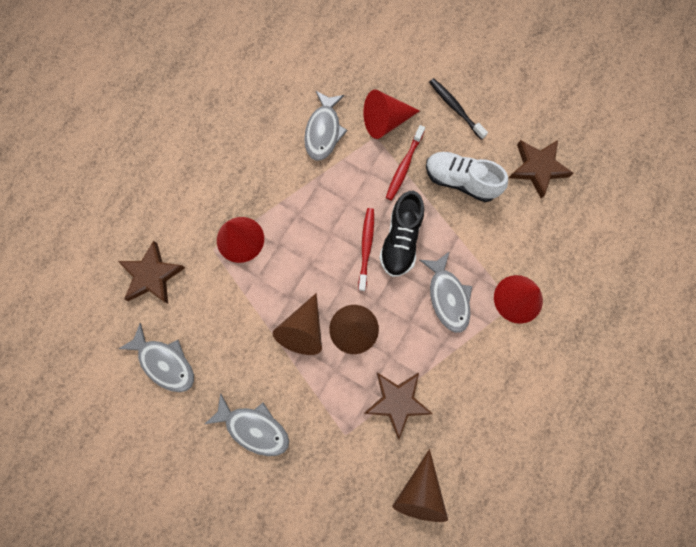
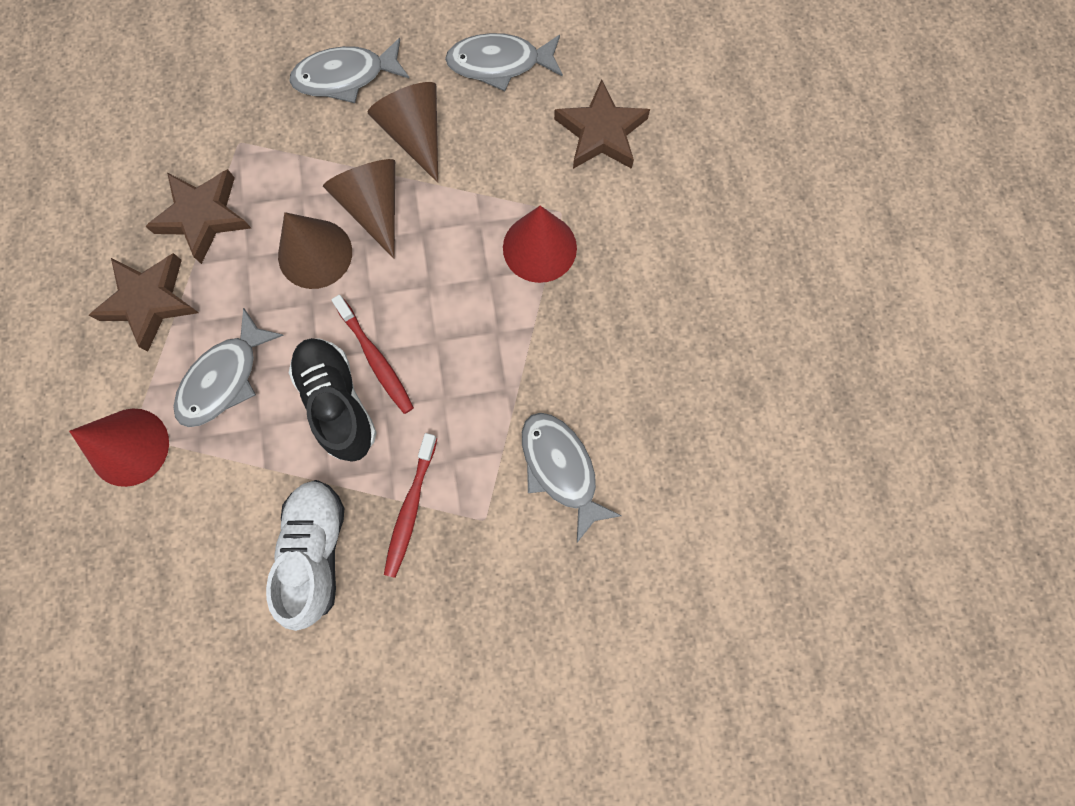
camera: 140 degrees right, 0 degrees up
red cone [363,90,420,139] -> none
red toothbrush [386,125,425,200] -> red toothbrush turned 150 degrees counterclockwise [384,433,437,578]
brown cone [392,449,448,522] -> brown cone moved to [368,82,438,183]
grey fish [420,251,472,333] -> grey fish turned 90 degrees counterclockwise [173,308,284,427]
white shoe [426,152,508,202] -> white shoe turned 75 degrees counterclockwise [266,480,344,631]
black toothbrush [429,78,488,140] -> none
brown star [509,140,574,198] -> brown star moved to [89,253,199,351]

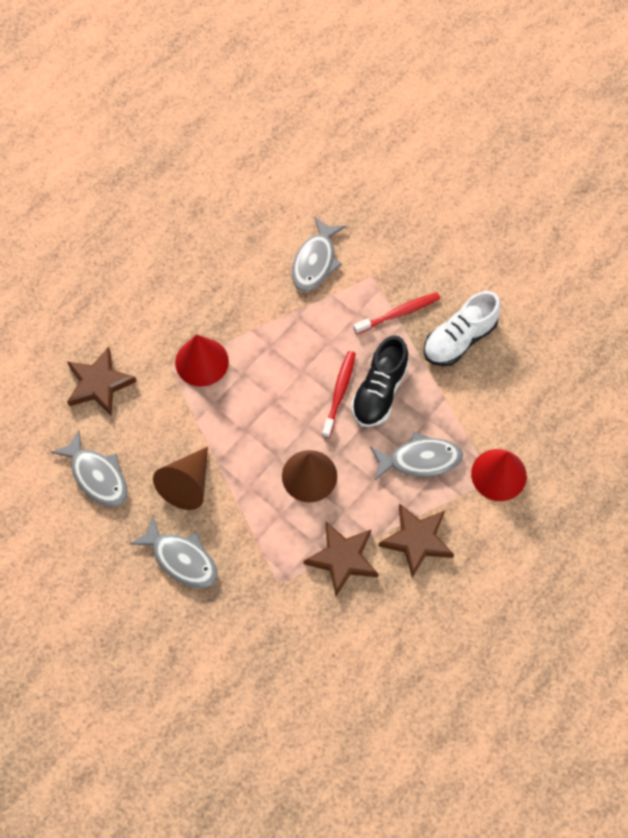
camera: 130 degrees left, 10 degrees down
brown cone [323,159,395,259] -> none

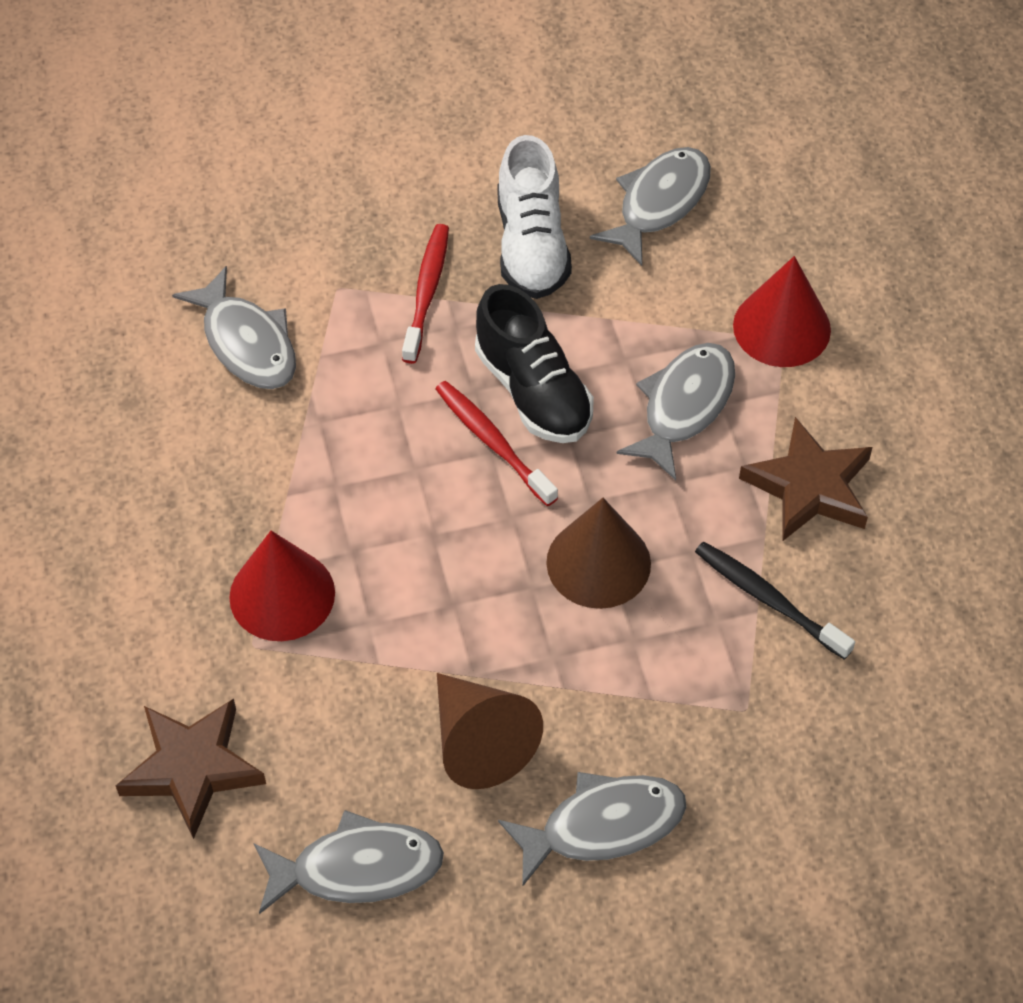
camera: 55 degrees left, 10 degrees down
brown star [304,522,378,596] -> black toothbrush [695,542,855,660]
none -> grey fish [590,147,711,266]

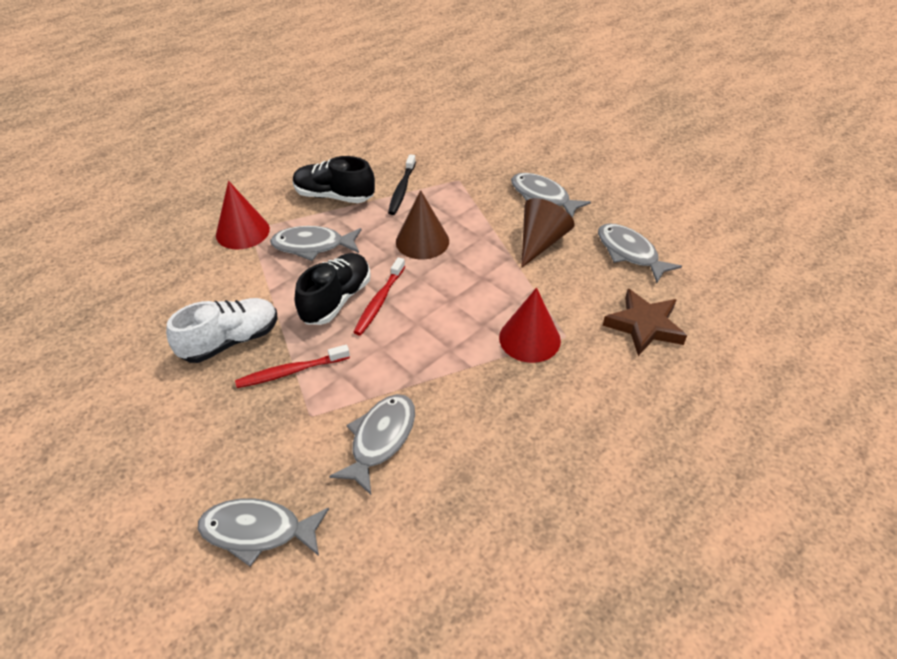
camera: 120 degrees left, 10 degrees down
grey fish [590,147,711,266] -> grey fish moved to [198,498,329,566]
brown star [739,417,872,541] -> black shoe [293,156,375,203]

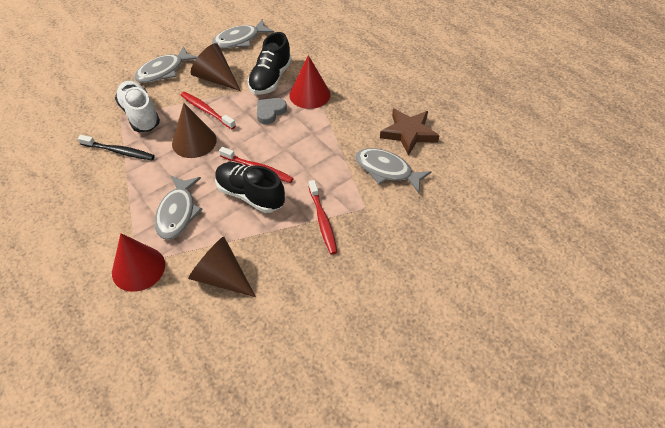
camera: 85 degrees left, 5 degrees up
white shoe [166,298,277,363] -> white shoe moved to [115,81,160,132]
grey fish [198,498,329,566] -> none
black shoe [293,156,375,203] -> black shoe moved to [247,32,292,95]
brown star [603,289,687,356] -> brown star moved to [380,109,440,156]
none -> red toothbrush [181,92,236,129]
none -> brown cone [188,236,256,297]
none -> grey heart [257,98,287,125]

